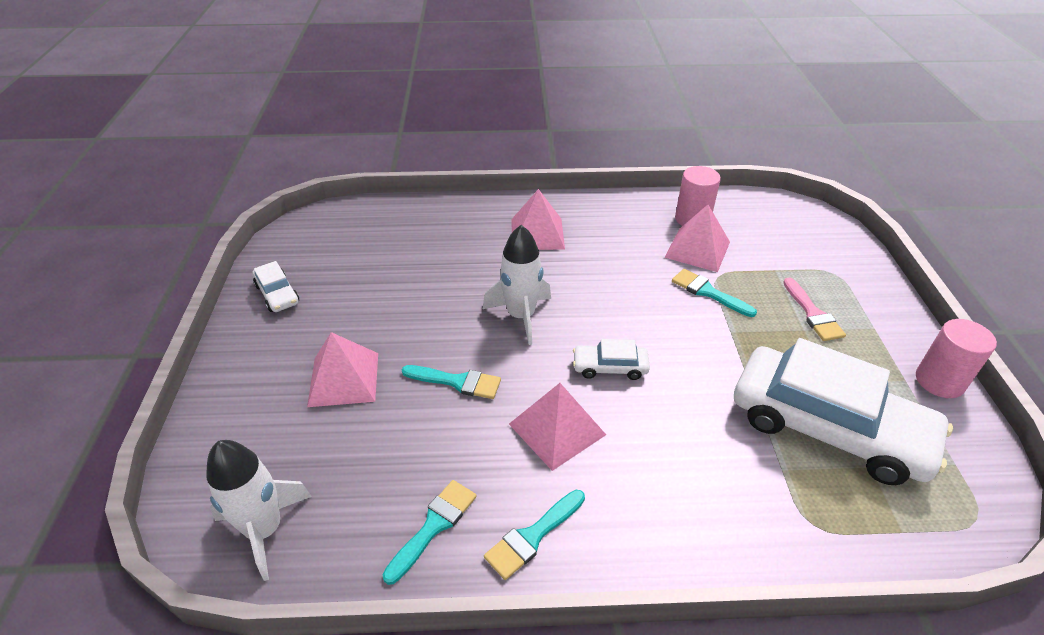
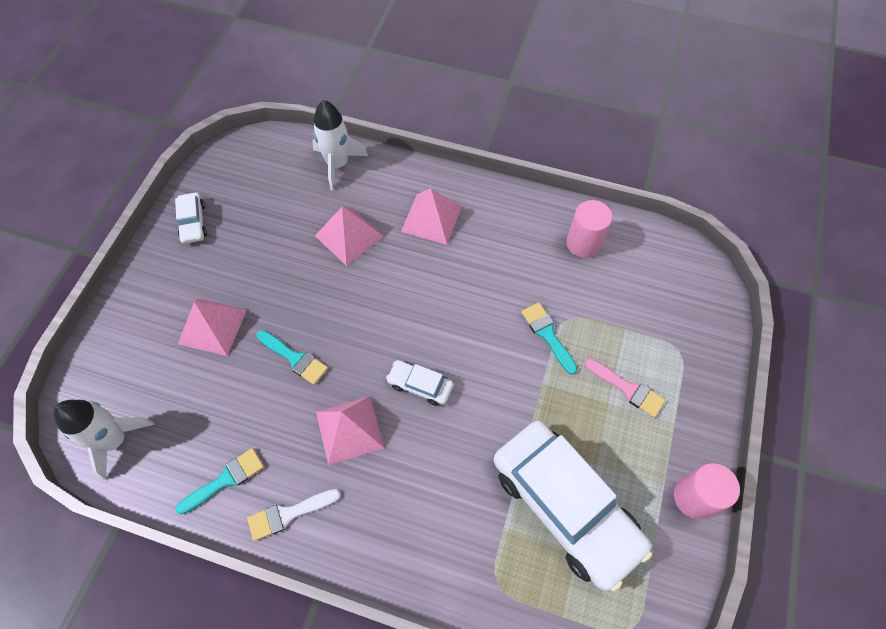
camera: 20 degrees right, 20 degrees up
white rocket [483,225,551,345] -> white rocket moved to [312,100,368,190]
turquoise brush [484,490,585,580] -> white brush [247,489,341,541]
pink pyramid [664,205,730,272] -> pink pyramid moved to [315,206,384,266]
pink brush [783,277,846,341] -> pink brush turned 60 degrees counterclockwise [585,359,666,418]

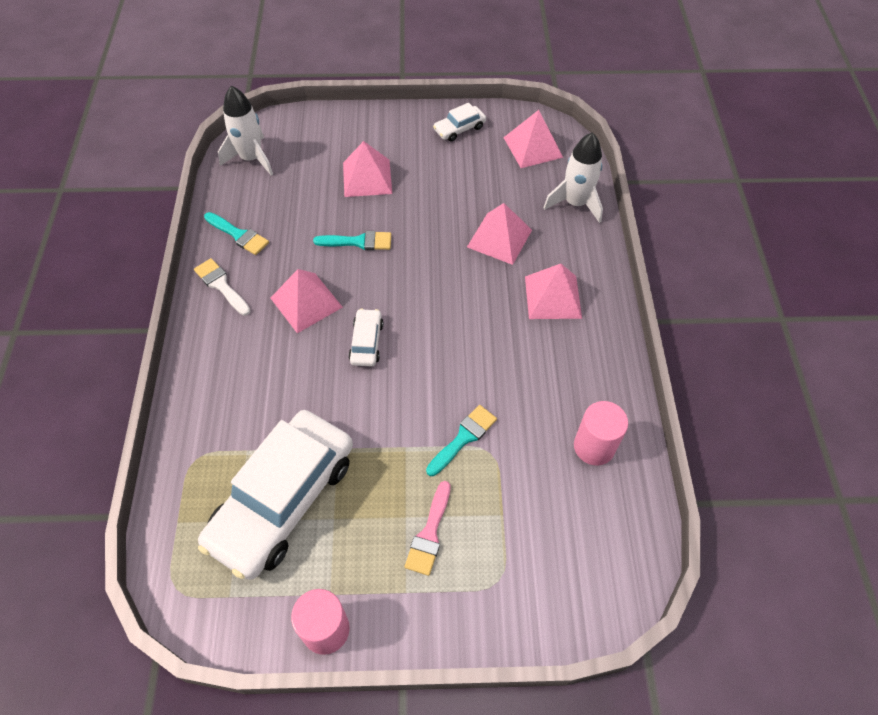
camera: 70 degrees right, 5 degrees down
turquoise brush [257,330,328,385] -> turquoise brush turned 105 degrees counterclockwise [313,231,391,250]
none -> pink pyramid [503,110,563,168]

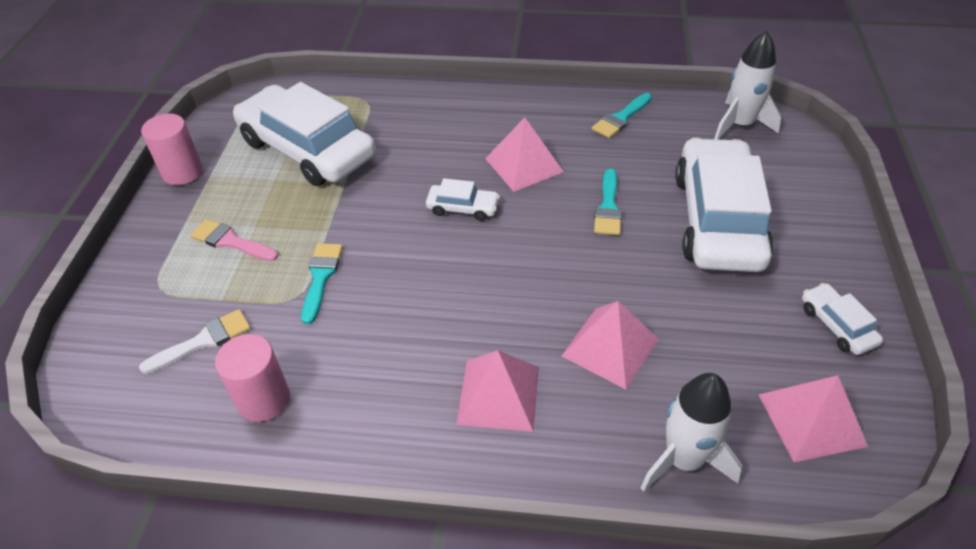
camera: 100 degrees right, 10 degrees down
white brush [194,258,250,316] -> white brush moved to [139,309,251,374]
pink pyramid [343,141,392,197] -> white car [675,138,773,272]
turquoise brush [426,405,497,476] -> turquoise brush turned 135 degrees counterclockwise [301,243,343,324]

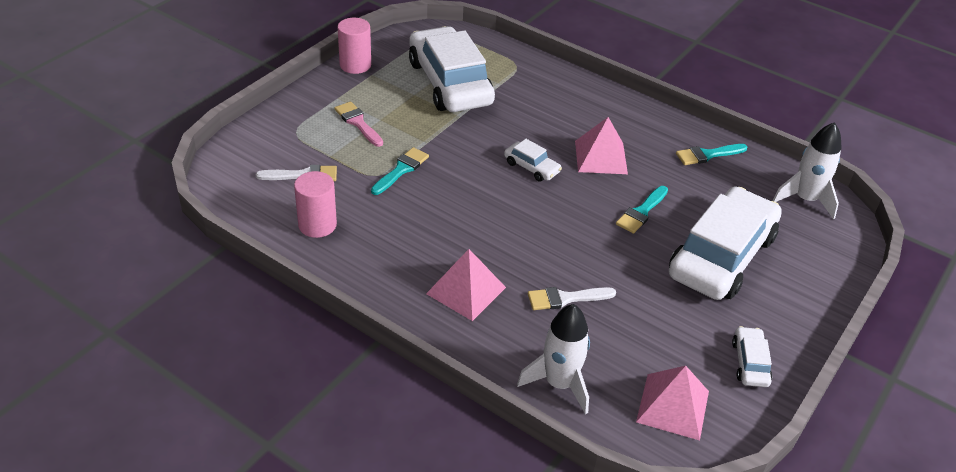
camera: 25 degrees right, 5 degrees down
pink pyramid [562,301,658,389] -> white brush [528,287,616,310]

